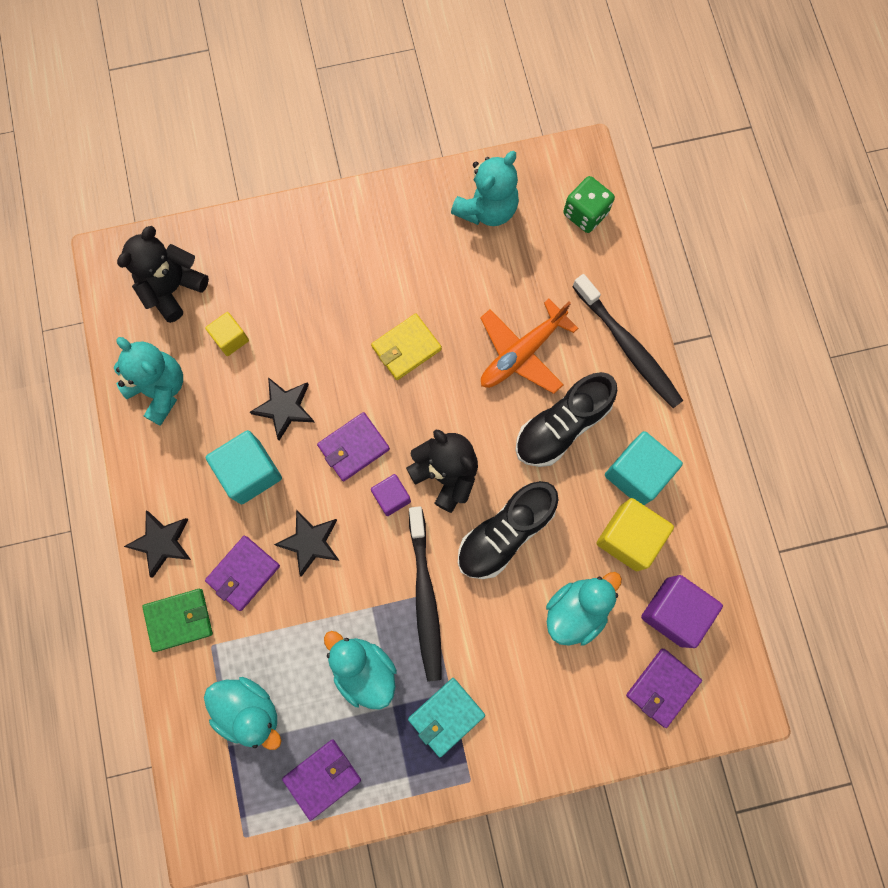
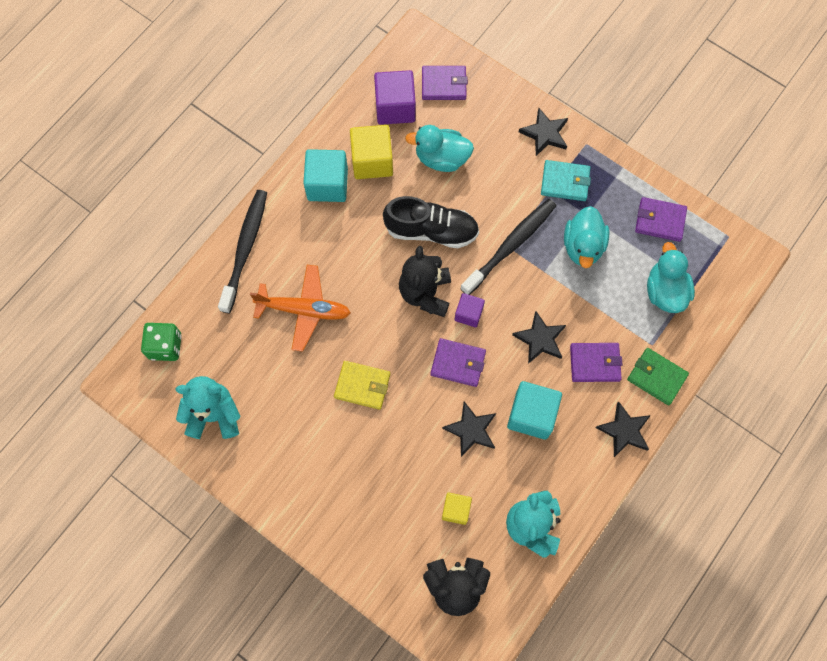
camera: 130 degrees left, 5 degrees down
black shoe [516,372,617,467] -> none
none -> black star [519,108,568,156]

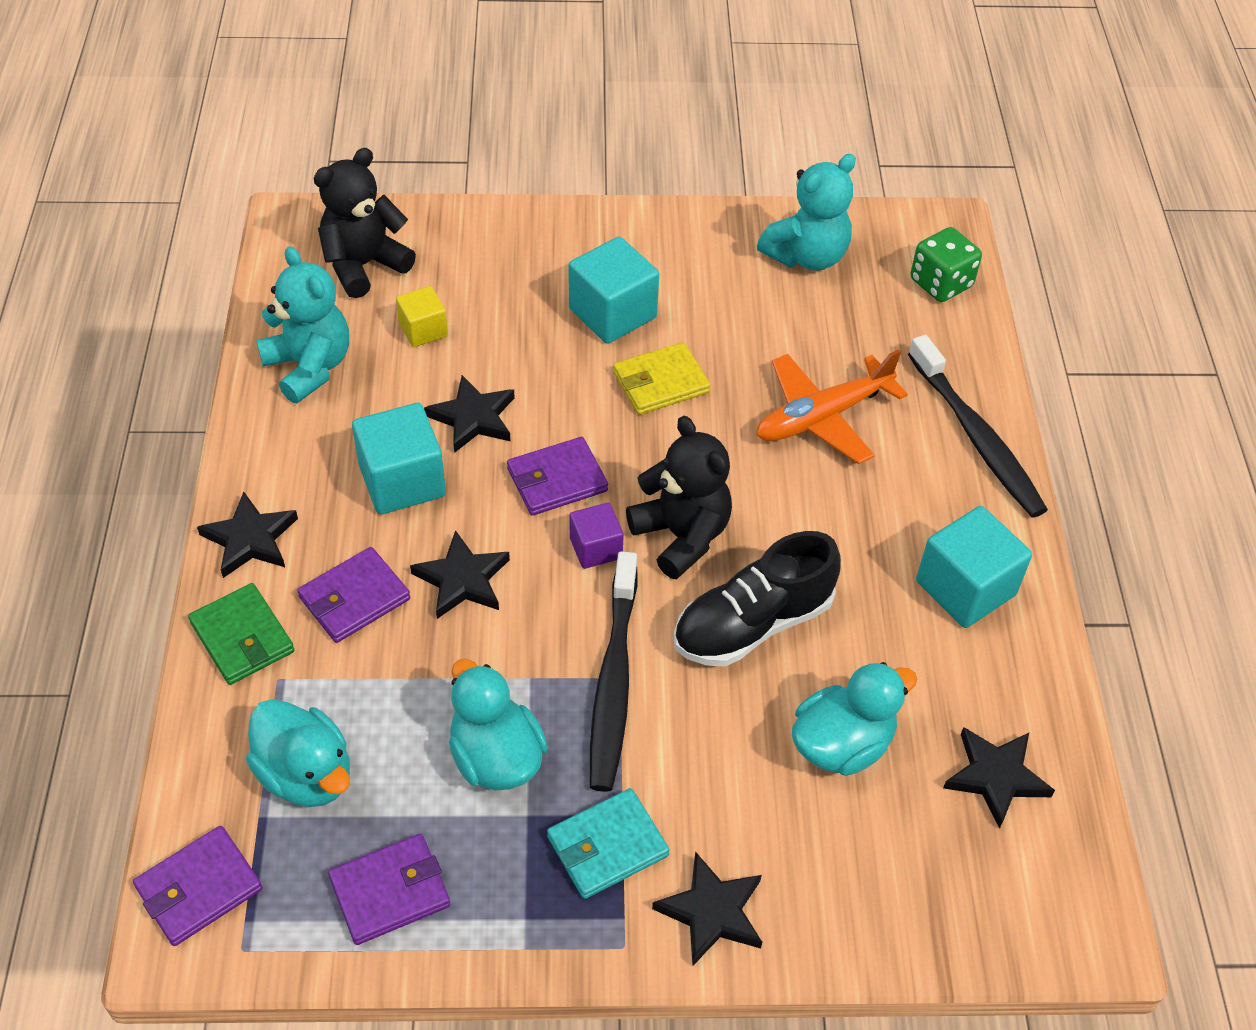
camera: 140 degrees right, 20 degrees down
yellow cube [350,125,393,179] -> none
purple cube [374,70,416,125] -> black star [943,727,1055,829]
purple wallet [422,66,468,100] -> purple wallet moved to [133,826,263,946]
green wallet [627,348,689,405] -> green wallet turned 60 degrees clockwise [188,583,295,685]
none -> turquoise cube [569,237,659,344]

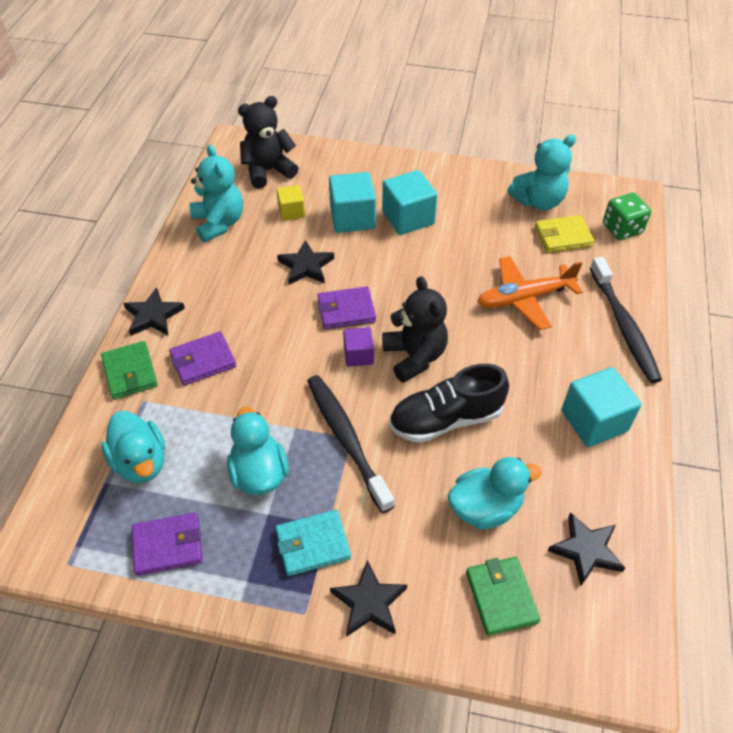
camera: 15 degrees right, 0 degrees up
purple wallet [133,826,263,946] -> none
turquoise cube [352,403,446,514] -> turquoise cube moved to [329,172,376,233]
black star [410,530,510,619] -> none
black toothbrush [590,551,637,792] -> black toothbrush turned 135 degrees clockwise [307,375,395,513]
yellow wallet [613,342,711,415] -> yellow wallet moved to [535,215,595,253]
none -> green wallet [466,557,540,636]

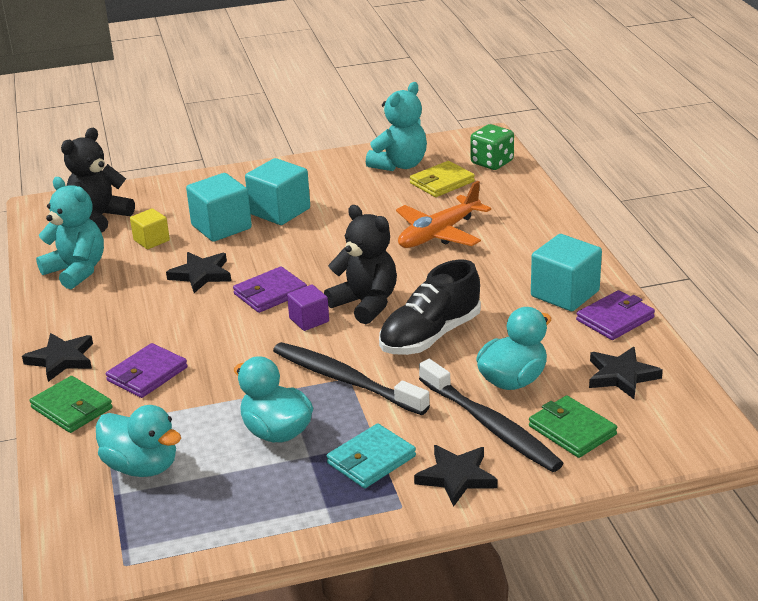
camera: 25 degrees left, 20 degrees down
purple wallet [132,513,202,576] -> purple wallet moved to [576,290,655,340]
black toothbrush [590,257,662,383] -> black toothbrush moved to [419,359,564,472]

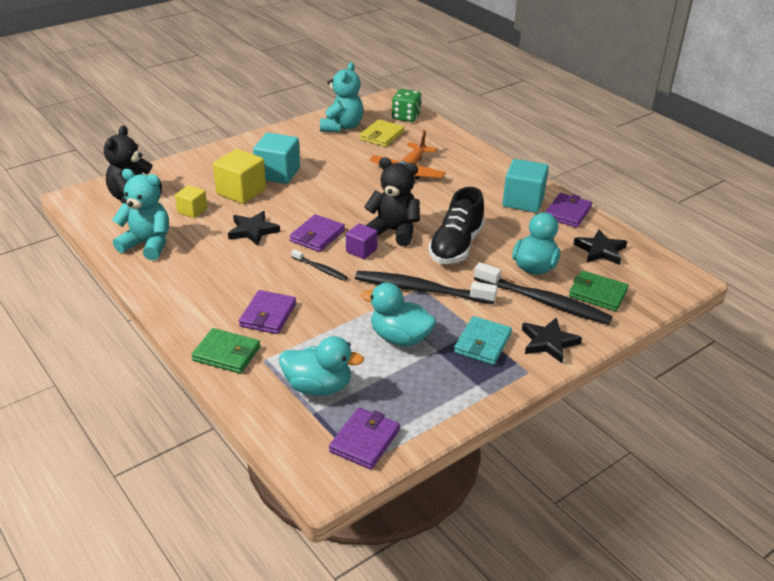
camera: 25 degrees left, 5 degrees up
black star [22,333,93,382] -> none
turquoise cube [186,173,252,242] -> yellow cube [213,149,266,204]
none -> black toothbrush [291,249,348,281]
none -> purple wallet [329,407,400,469]

